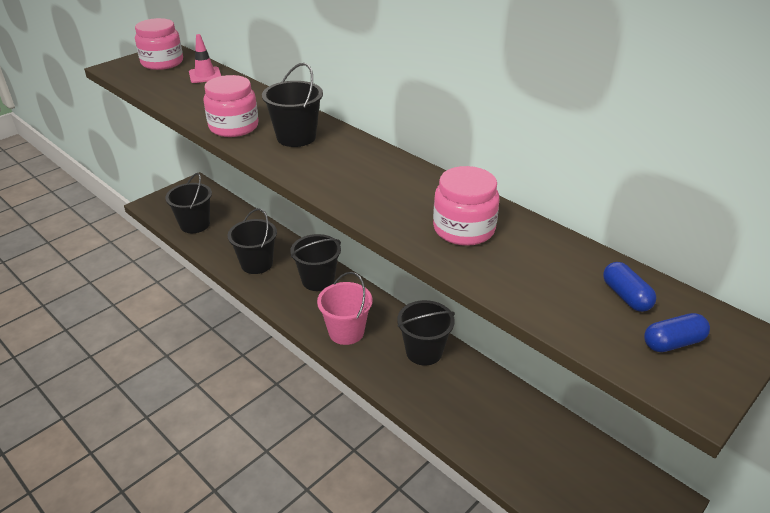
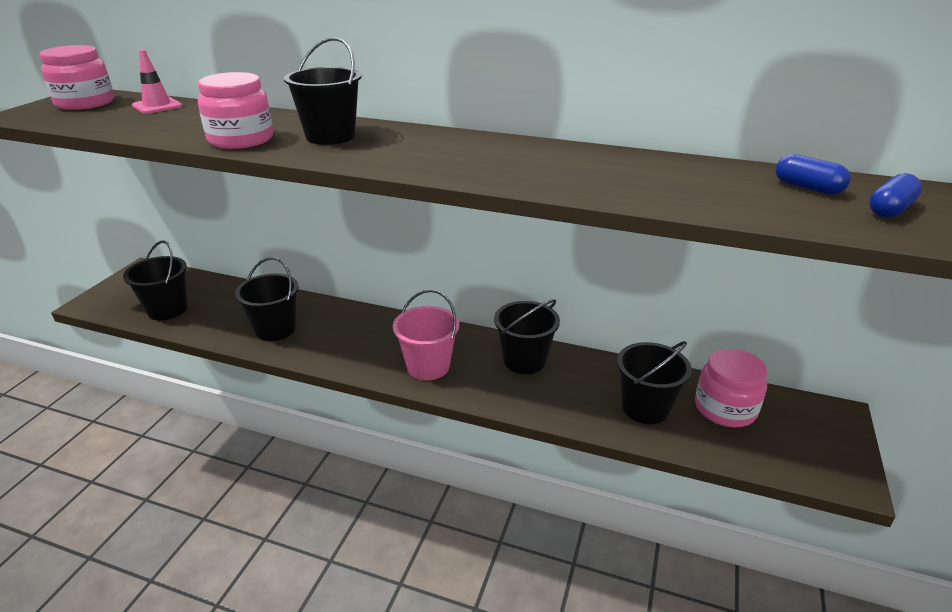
camera: 25 degrees left, 5 degrees down
black bucket [290,234,341,291] -> black bucket moved to [617,341,692,424]
pink jar [433,166,499,246] -> pink jar moved to [695,349,767,427]

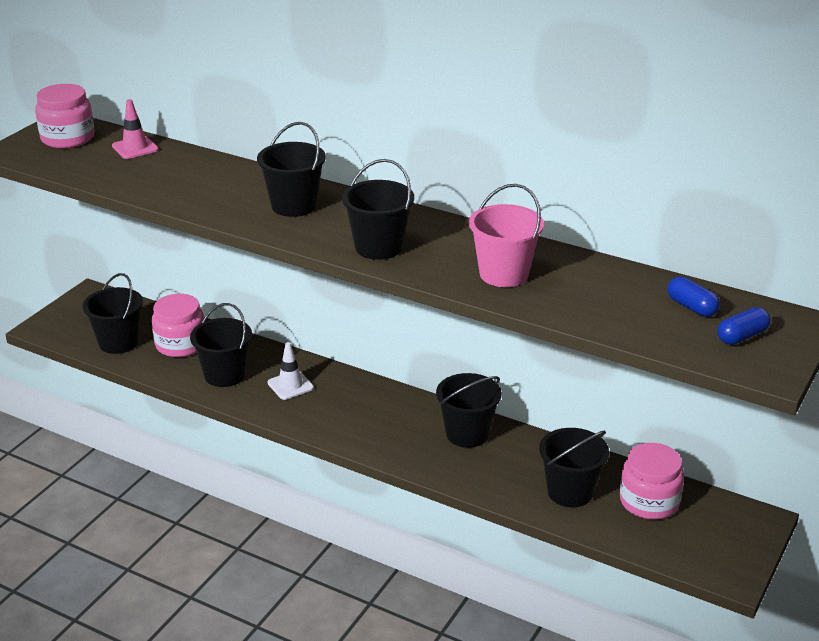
camera: 10 degrees right, 0 degrees up
pink jar [198,72,273,149] -> pink jar moved to [152,294,204,357]
pink bucket [393,289,459,380] -> pink bucket moved to [469,184,544,287]
none -> white traffic cone [267,342,314,400]
none -> black bucket [342,159,414,260]

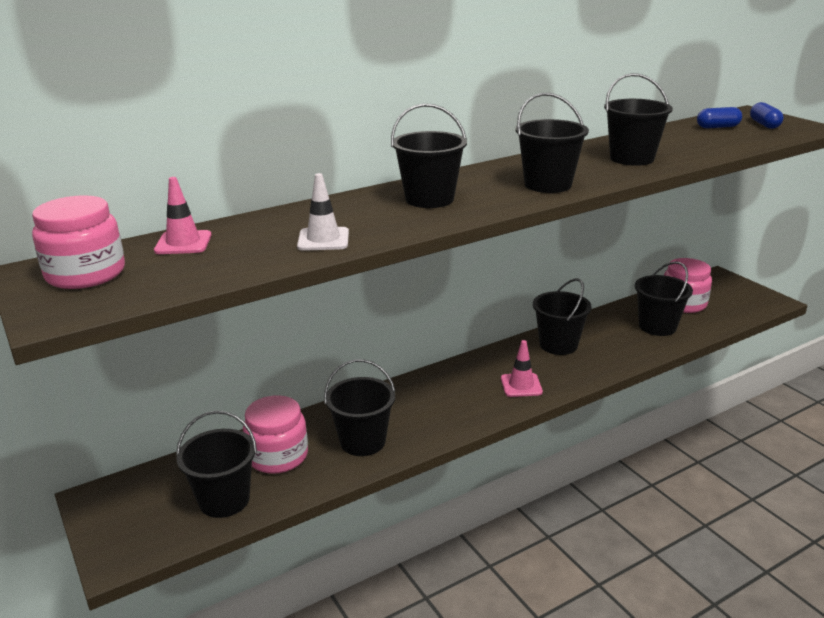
camera: 60 degrees left, 5 degrees down
white traffic cone [267,342,314,400] -> white traffic cone moved to [297,173,349,251]
pink bucket [469,184,544,287] -> black bucket [604,73,673,166]
none -> pink traffic cone [501,340,543,397]

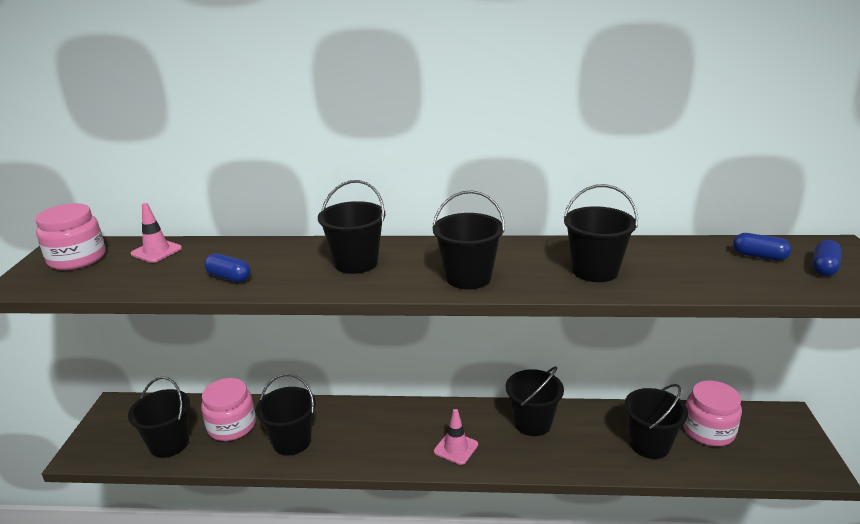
camera: 35 degrees right, 0 degrees up
white traffic cone [297,173,349,251] -> blue capsule [204,254,251,283]

